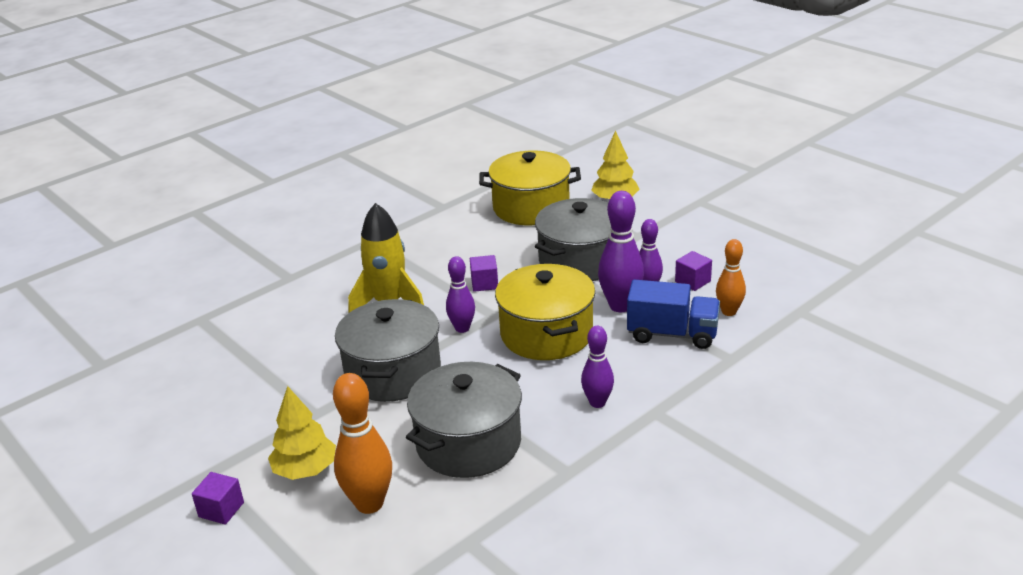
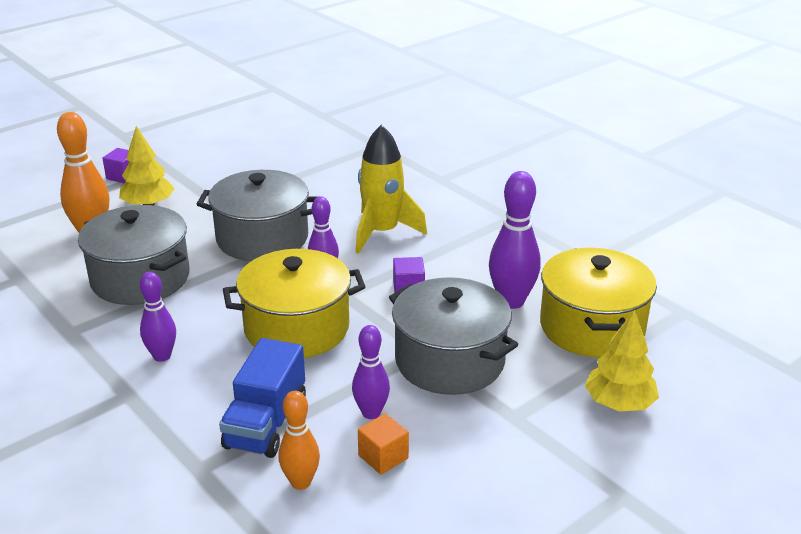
camera: 90 degrees right, 0 degrees up
purple bowling pin [598,191,644,312] -> purple bowling pin moved to [489,171,541,309]
purple cube [675,251,712,291] -> orange cube [358,413,409,475]

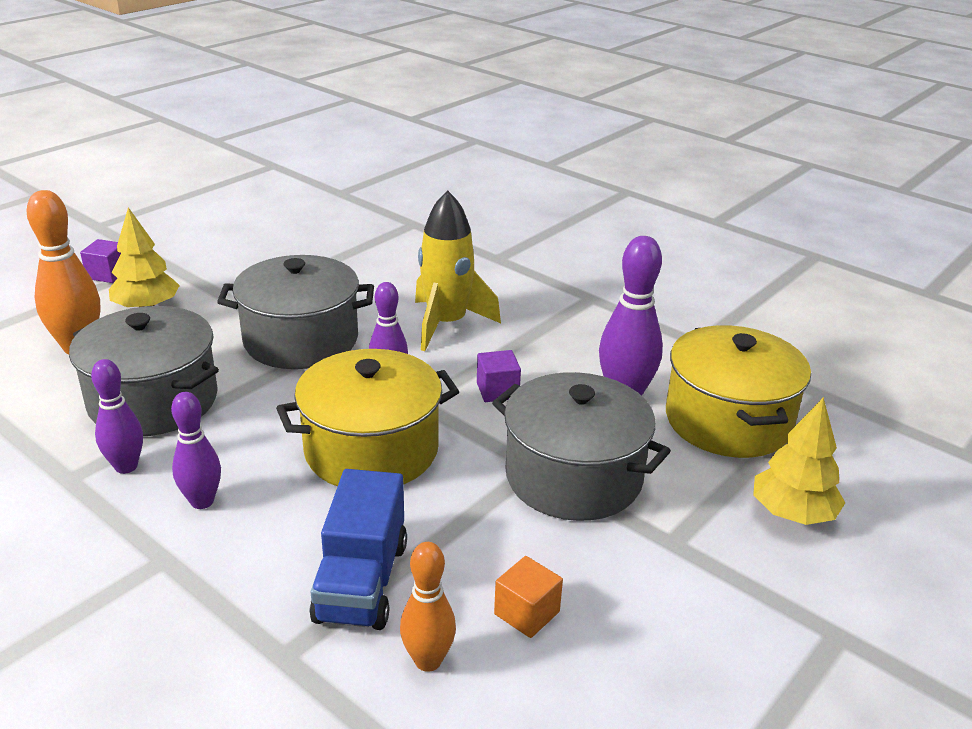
camera: 10 degrees left, 0 degrees up
purple bowling pin [352,325,390,419] -> purple bowling pin moved to [91,359,143,474]

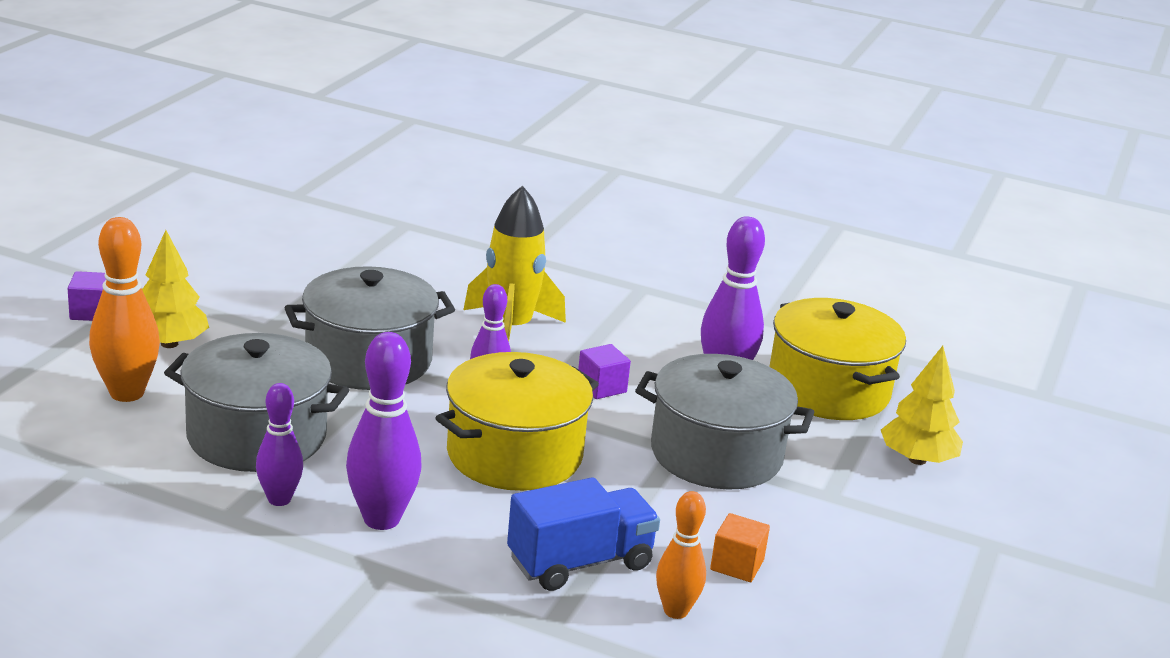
camera: 20 degrees left, 5 degrees down
purple bowling pin [171,392,221,509] -> purple bowling pin [346,332,422,530], size x1.57
blue truck [310,469,407,630] -> blue truck turned 105 degrees counterclockwise [507,477,660,591]

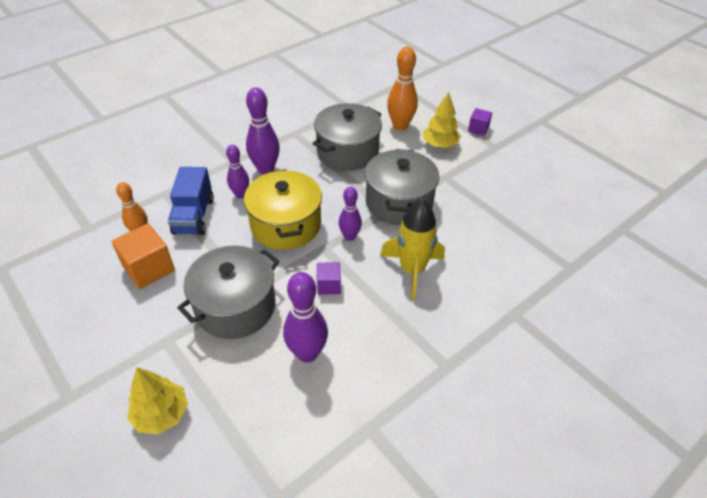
camera: 120 degrees right, 20 degrees up
purple bowling pin [256,383,303,506] -> purple bowling pin moved to [226,145,249,198]
orange cube [710,513,770,582] -> orange cube [112,223,175,289], size x1.74
yellow pot [769,298,906,420] -> none

